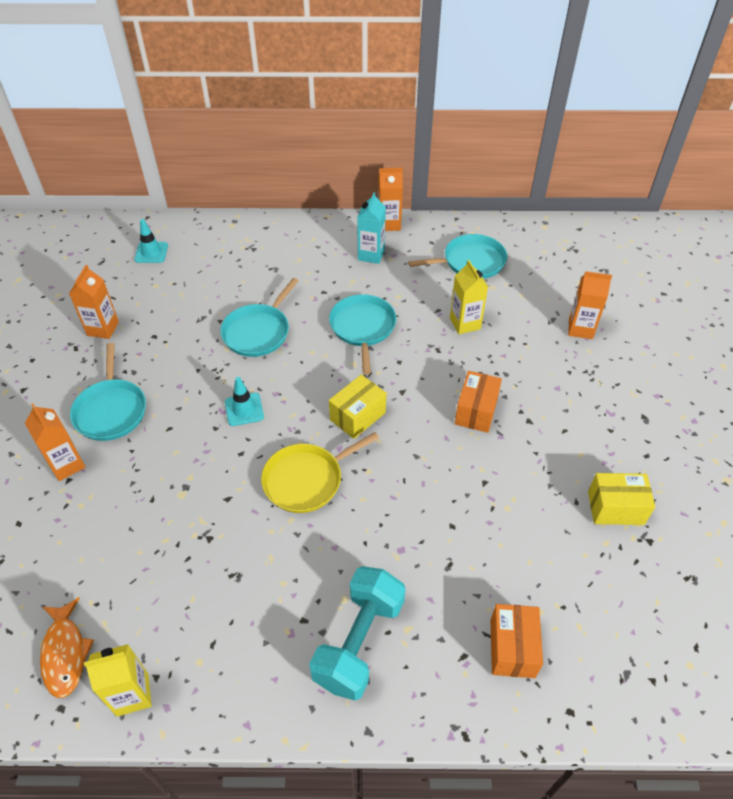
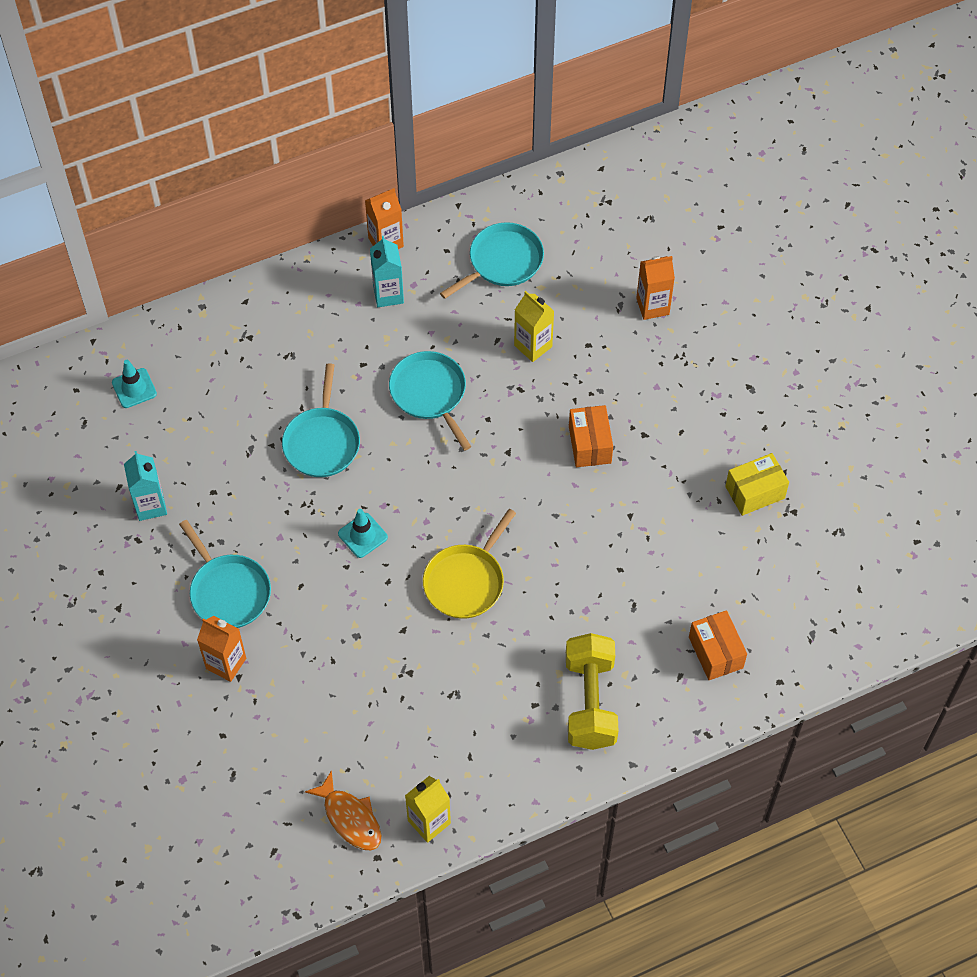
camera: 25 degrees left, 10 degrees up
orange carton [69,265,119,339] -> turquoise carton [124,451,167,521]
turquoise dumbbell [309,566,406,700] -> yellow dumbbell [566,633,619,750]
yellow box [329,374,386,439] -> none

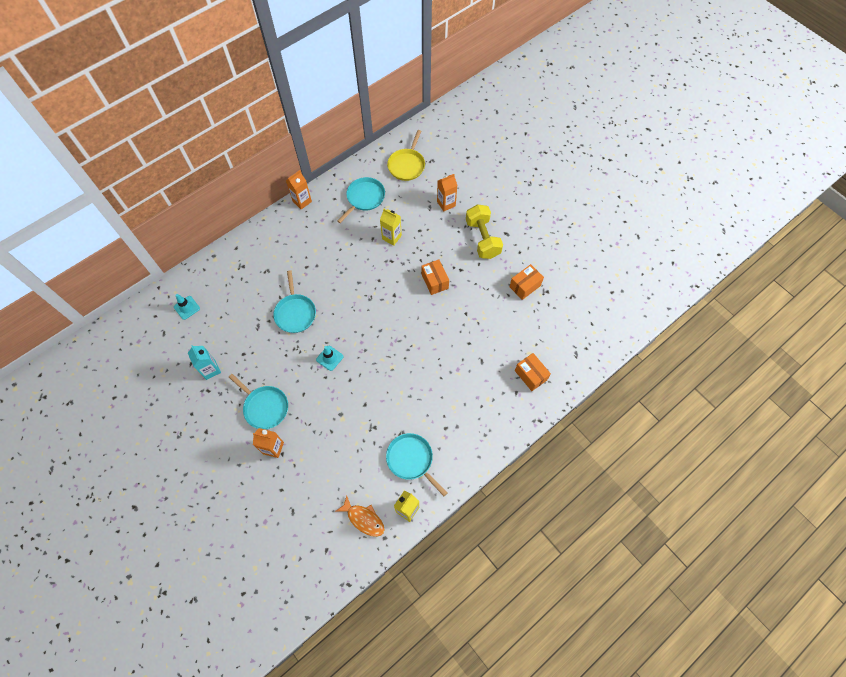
camera: 15 degrees left, 5 degrees up
turquoise carton [370,236,404,307] -> none
turquoise pan [389,351,472,451] -> turquoise pan moved to [386,433,447,496]
yellow pan [423,509,516,619] -> yellow pan moved to [387,130,425,181]
yellow dumbbell [566,633,619,750] -> yellow dumbbell moved to [466,204,503,259]
yellow box [725,453,789,516] -> orange box [509,264,544,300]

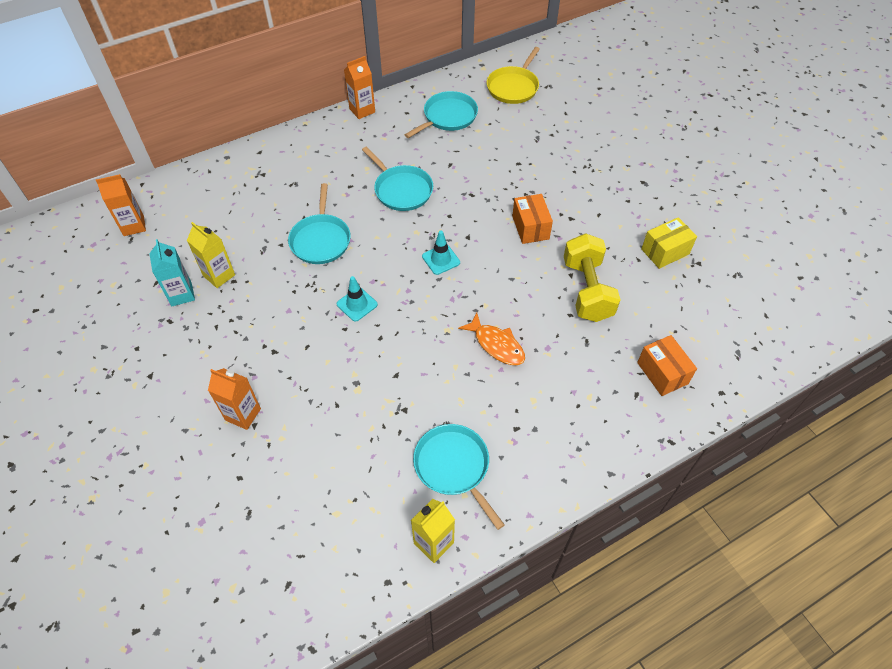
camera: 10 degrees right, 10 degrees down
turquoise traffic cone [174,294,200,320] -> turquoise traffic cone moved to [422,231,460,275]
turquoise pan [229,374,288,429] -> turquoise pan moved to [362,146,433,211]
orange fish [336,496,385,537] -> orange fish moved to [458,313,525,365]
yellow carton [380,208,402,246] -> yellow carton moved to [187,222,235,288]
orange carton [437,174,458,212] -> orange carton moved to [96,174,146,236]
yellow dumbbell [466,204,503,259] -> yellow dumbbell moved to [564,233,621,322]
orange box [509,264,544,300] -> yellow box [641,217,697,269]

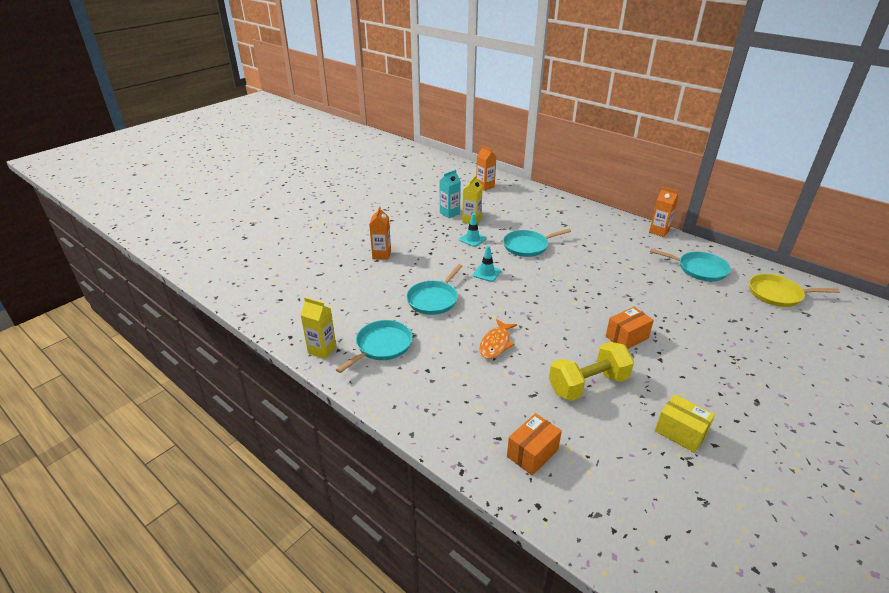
camera: 70 degrees right, 20 degrees down
turquoise pan [362,146,433,211] -> turquoise pan moved to [406,264,463,315]
turquoise traffic cone [422,231,460,275] -> turquoise traffic cone moved to [459,213,486,247]

